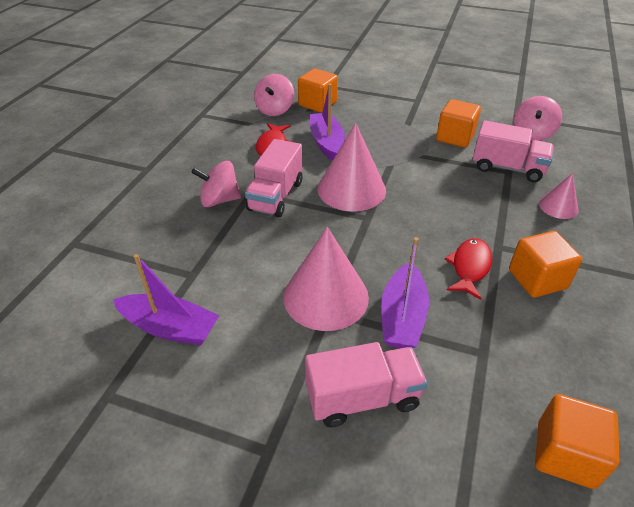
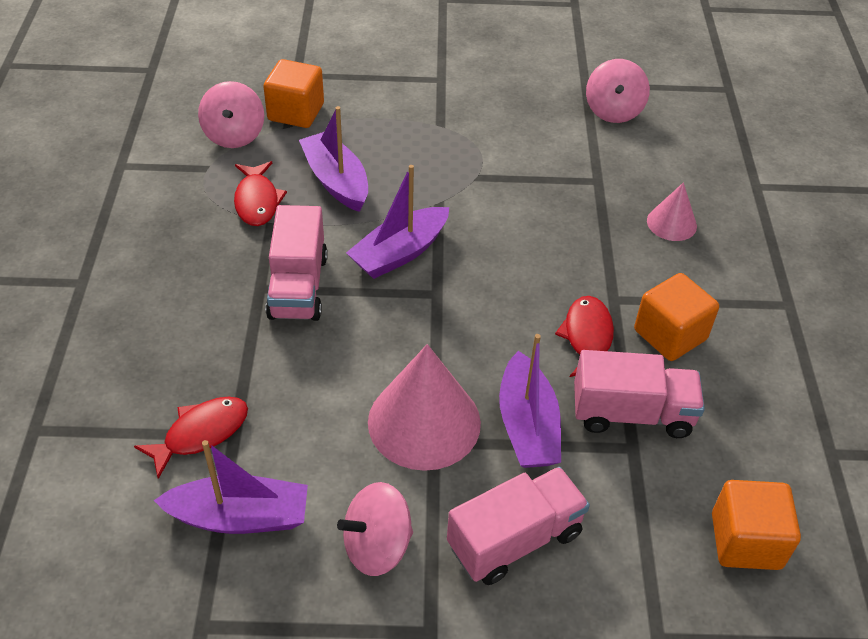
camera: 20 degrees left, 5 degrees up
pink spinning top [191,161,241,207] -> pink spinning top moved to [337,482,413,576]
pink cone [317,123,386,212] -> purple boat [346,165,449,279]
orange cube [436,99,481,148] -> none
pink truck [473,120,554,182] -> pink truck moved to [574,350,705,438]
none -> red fish [134,396,248,479]

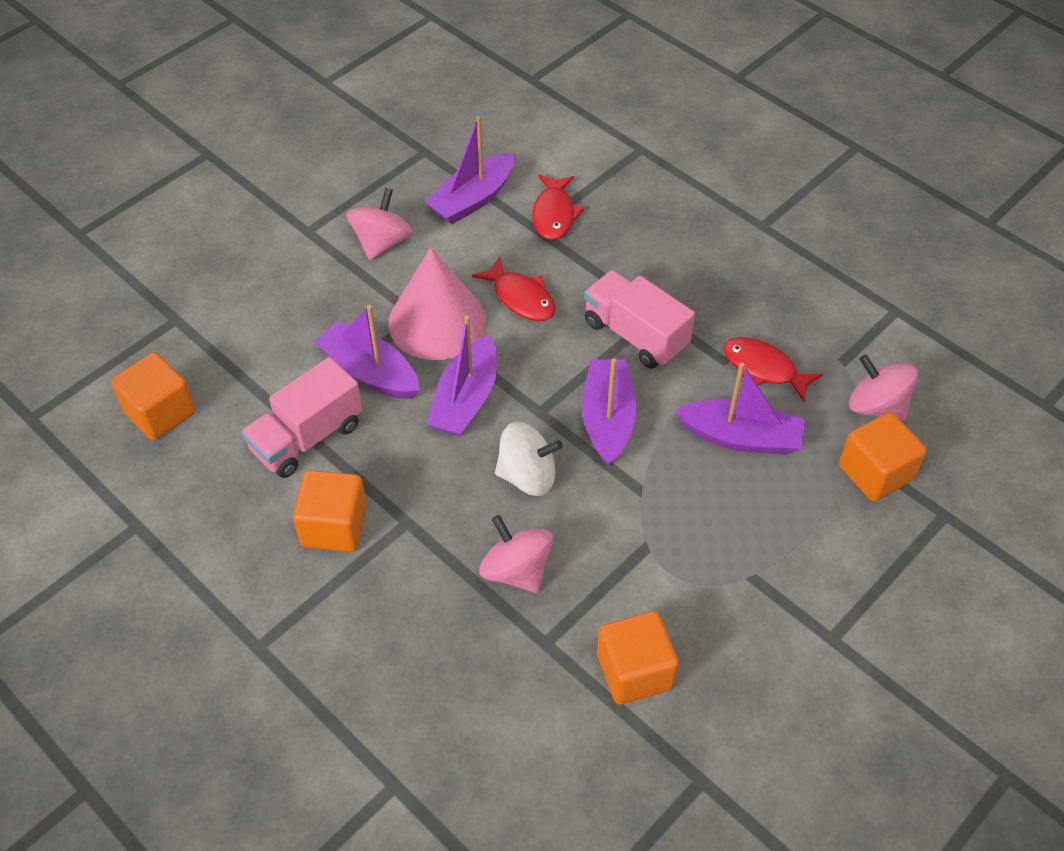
camera: 135 degrees right, 5 degrees up
pink truck [447,467,590,585] -> none
red fish [555,296,614,377] -> red fish moved to [472,257,556,321]
pink spinning top [586,59,650,123] -> pink spinning top moved to [479,515,553,593]
pink cone [647,182,697,241] -> none
none -> purple boat [427,316,497,436]
none -> white spinning top [495,422,563,496]
none -> orange cube [597,611,679,705]

